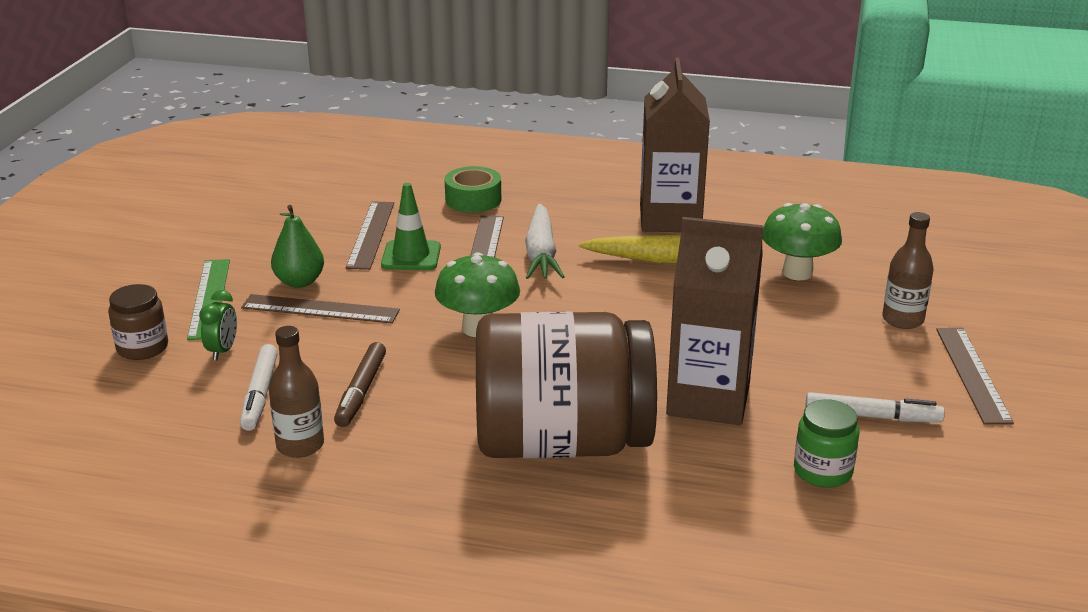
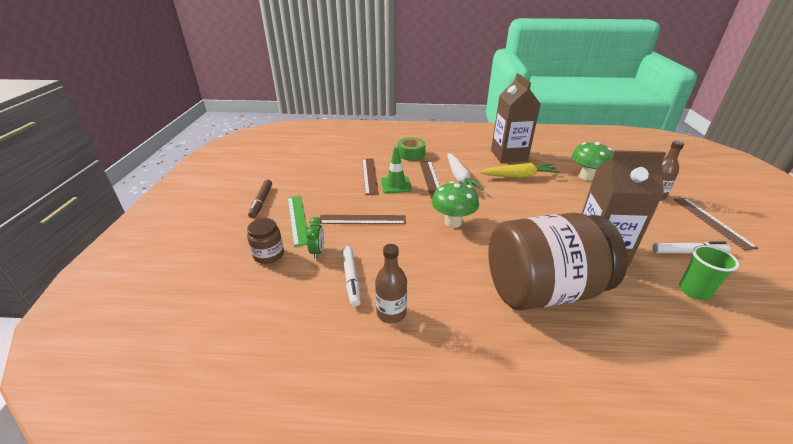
camera: 10 degrees left, 5 degrees up
green pear [271,205,324,288] -> none
brown marker [334,342,386,427] -> brown marker moved to [248,180,272,218]
green jar [794,400,859,488] -> green cup [679,245,739,300]

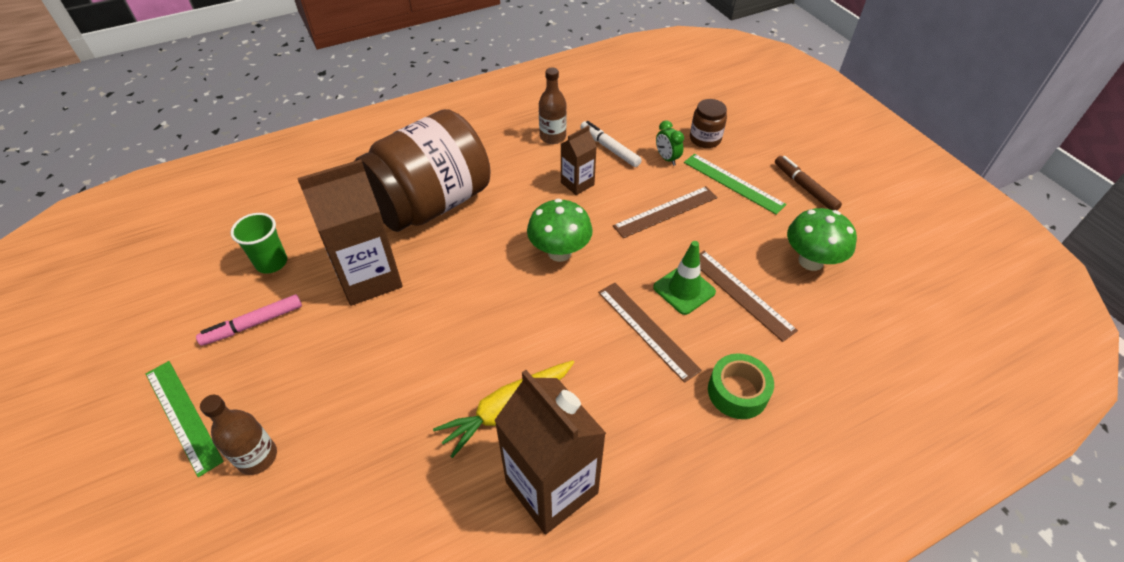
camera: 150 degrees right, 15 degrees up
white carrot [447,153,484,191] -> none
green mushroom [572,142,613,181] -> green mushroom moved to [787,208,857,271]
white marker [652,242,731,253] -> pink marker [196,294,302,346]
brown ruler [674,198,758,251] -> green ruler [146,361,224,477]
none -> brown carton [561,125,597,195]

